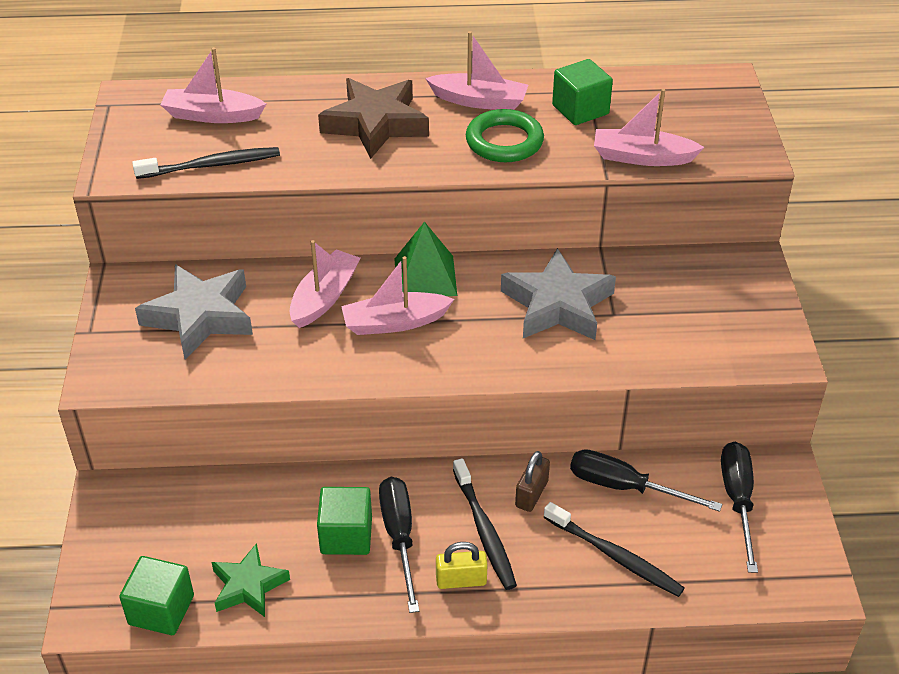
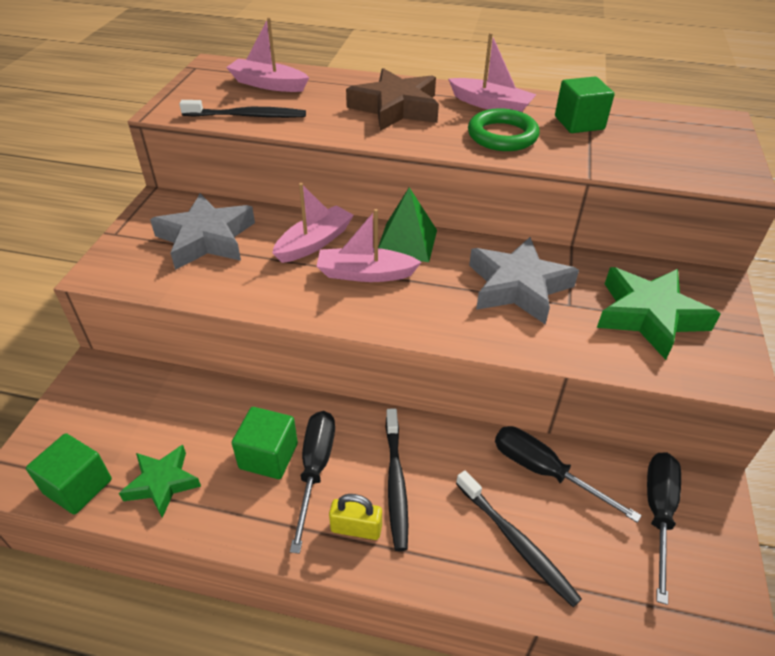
camera: 15 degrees right, 0 degrees up
brown padlock [515,451,550,512] -> none
pink boat [594,89,705,166] -> none
none -> green star [597,267,720,360]

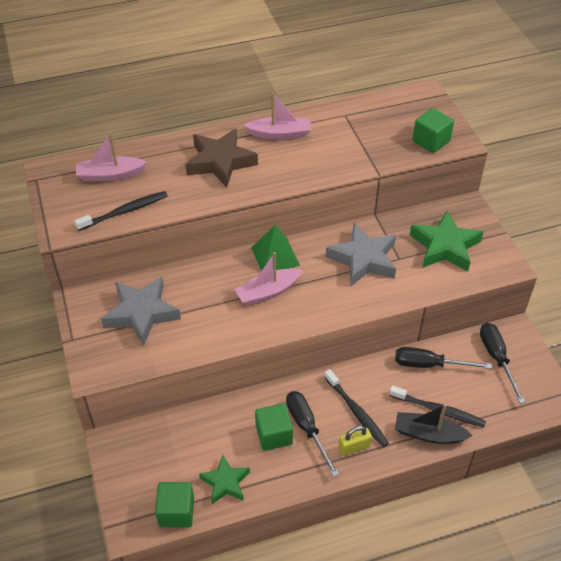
camera: 30 degrees left, 5 degrees up
pink boat [272,183,354,263] -> none
green ring [468,108,540,151] -> none
green cube [555,77,615,133] -> green cube moved to [412,108,454,153]
none -> black boat [395,404,472,444]

